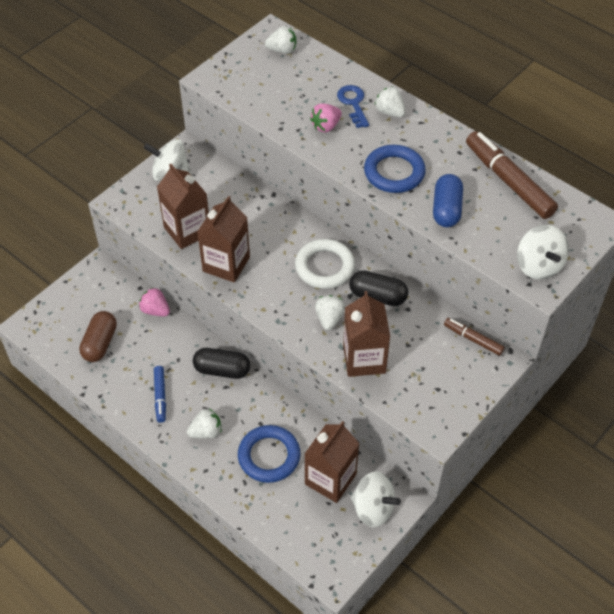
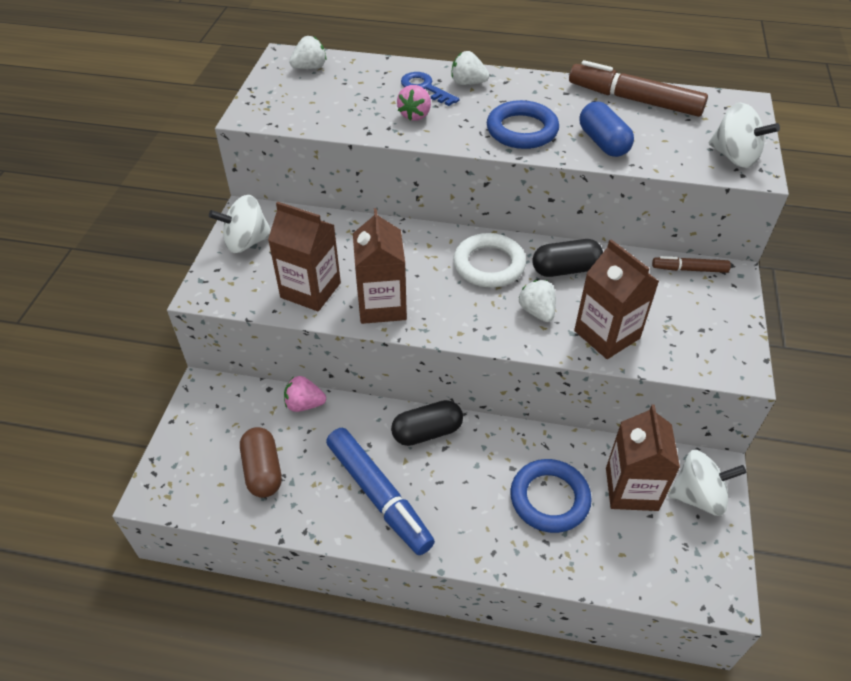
camera: 30 degrees left, 5 degrees down
blue marker [154,366,166,423] -> blue marker [326,428,435,555], size x1.92
white strawberry [187,409,222,439] -> none

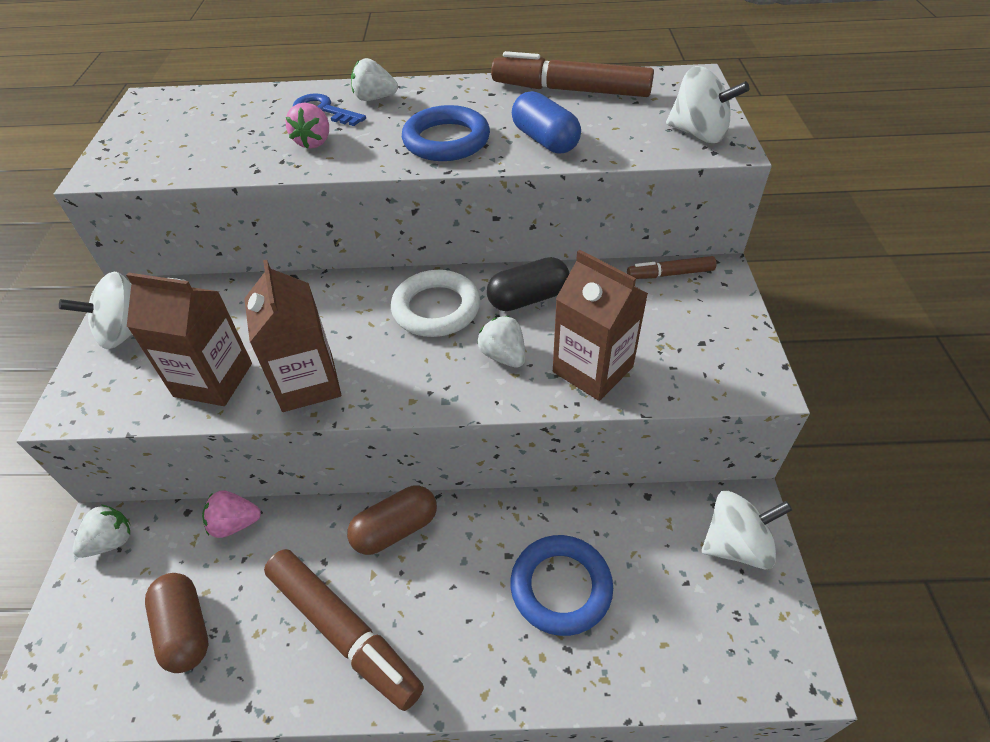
camera: 10 degrees left, 0 degrees up
white strawberry [289,36,326,69] -> white strawberry moved to [73,505,131,558]
blue marker [326,428,435,555] -> brown marker [264,549,424,711]
black capsule [391,400,463,446] -> brown capsule [347,485,437,555]
brown carton [606,405,680,511] -> none

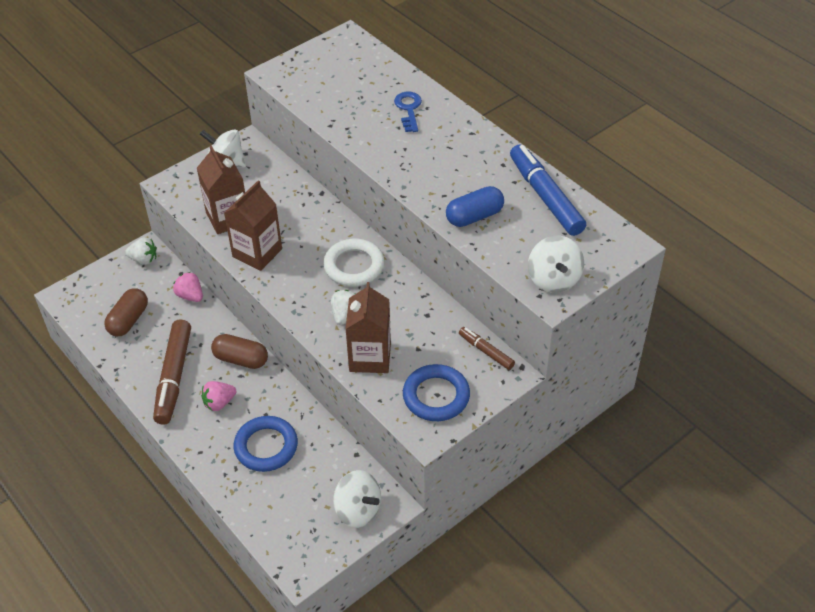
camera: 50 degrees right, 0 degrees up
pink strawberry [286,103,329,149] -> pink strawberry moved to [201,381,236,411]
white strawberry [351,58,398,101] -> none
blue ring [402,105,490,161] -> blue ring moved to [403,364,470,421]
black capsule [487,257,569,311] -> none
brown marker [491,51,654,97] -> blue marker [510,144,586,236]
blue capsule [512,91,581,154] -> blue capsule turned 45 degrees clockwise [446,186,504,227]

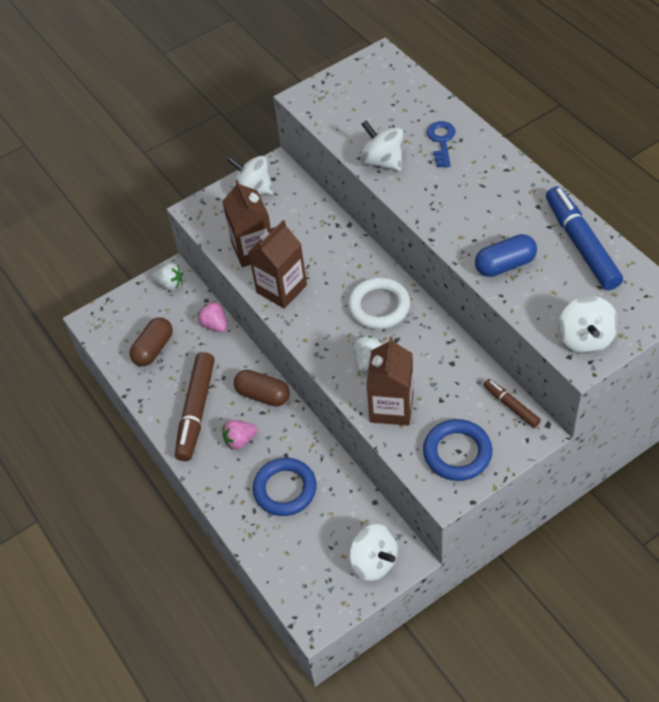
camera: 10 degrees right, 5 degrees up
none -> white spinning top [360,120,403,171]

